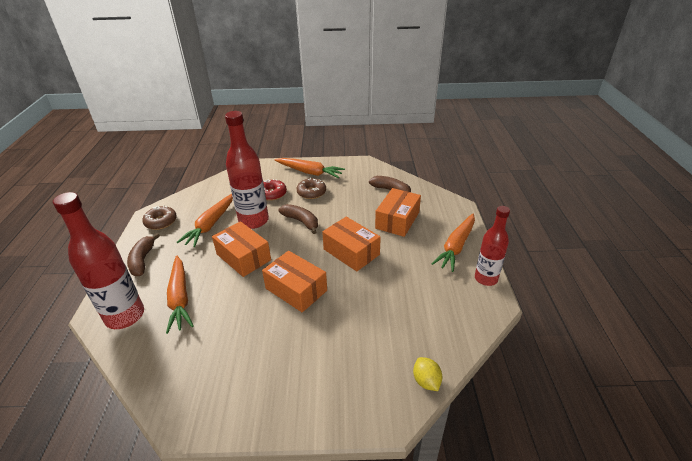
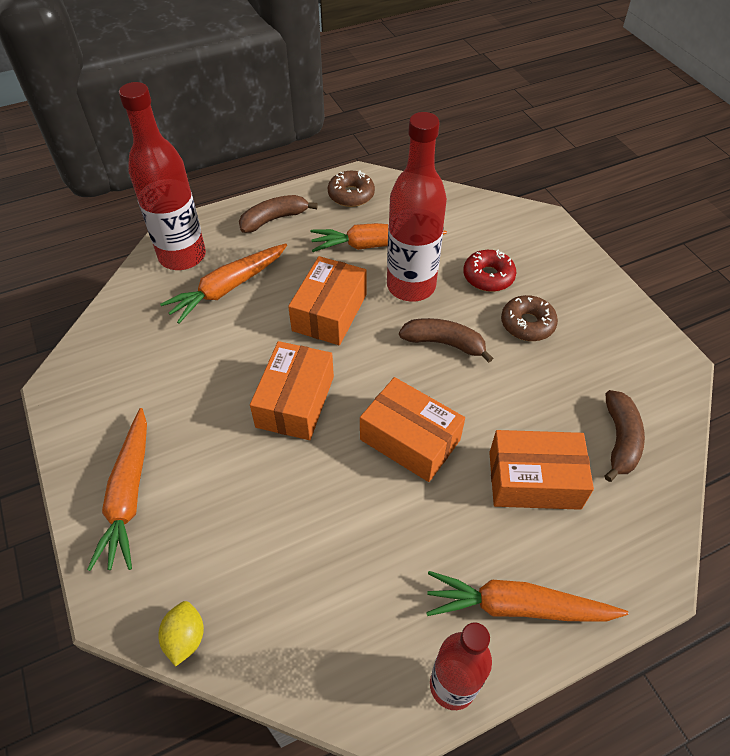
camera: 65 degrees right, 15 degrees up
orange carrot [274,158,345,178] -> orange carrot moved to [87,408,147,571]
brown banana [279,204,318,234] -> brown banana turned 90 degrees counterclockwise [399,318,493,363]
orange box [322,217,381,271] -> orange box turned 75 degrees counterclockwise [360,377,465,482]
yellow lemon [413,357,442,391] -> yellow lemon turned 45 degrees counterclockwise [158,601,204,667]

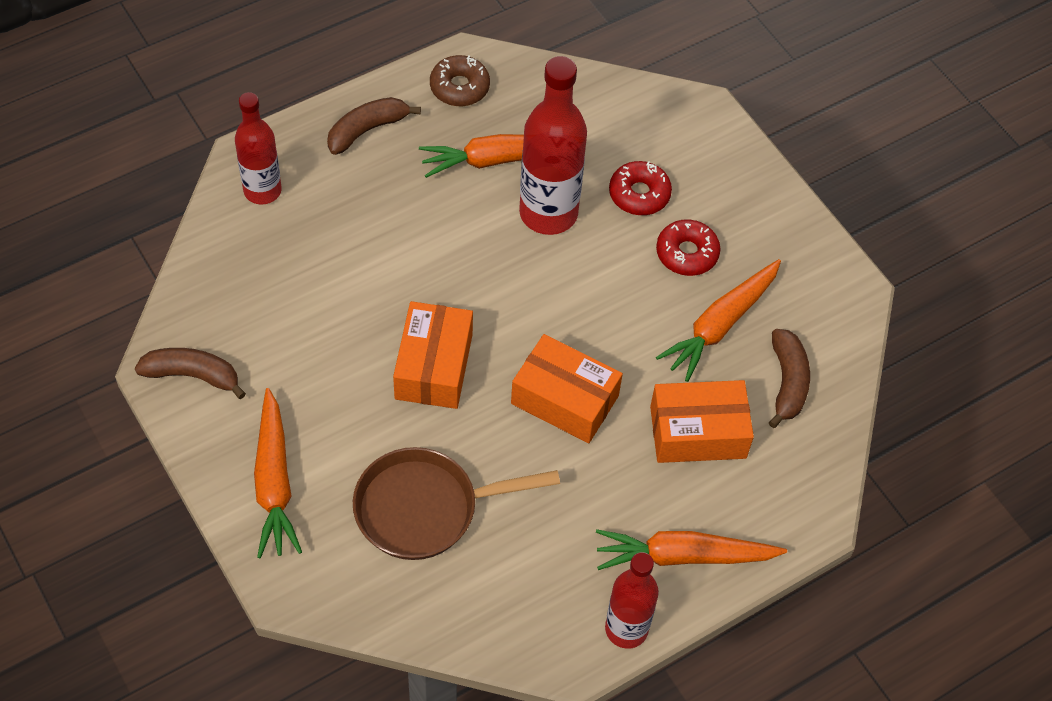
camera: 10 degrees left, 5 degrees up
red bottle [119,82,206,270] -> red bottle [235,92,282,204], size x0.64
yellow lemon [158,601,204,667] -> none
orange carrot [160,243,287,324] -> orange carrot moved to [656,259,781,382]
orange box [288,256,367,345] -> none
brown banana [399,318,493,363] -> brown banana moved to [135,348,246,399]
brown donut [501,295,558,341] -> red donut [656,220,720,276]
none -> brown pan [353,447,560,560]

